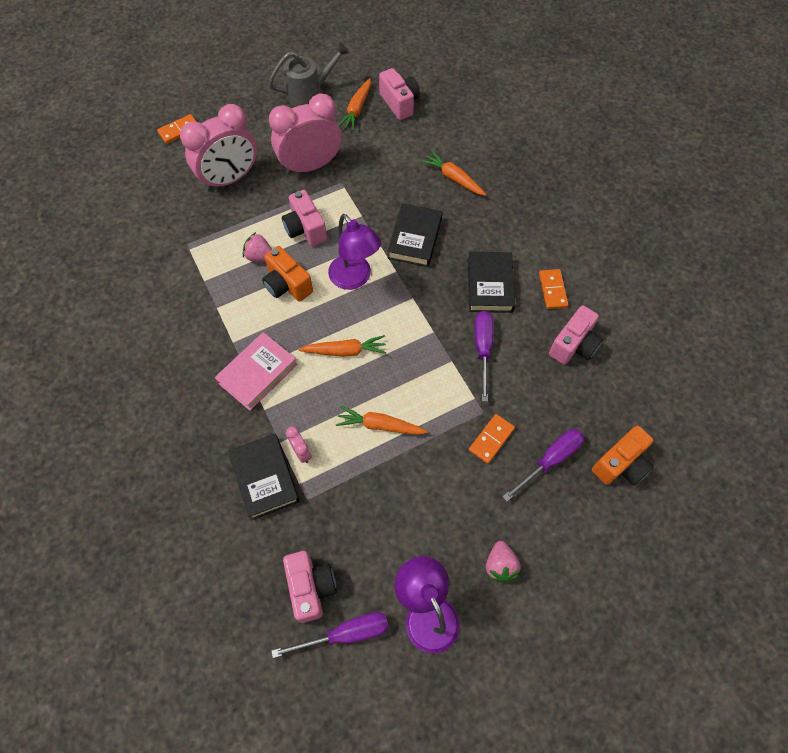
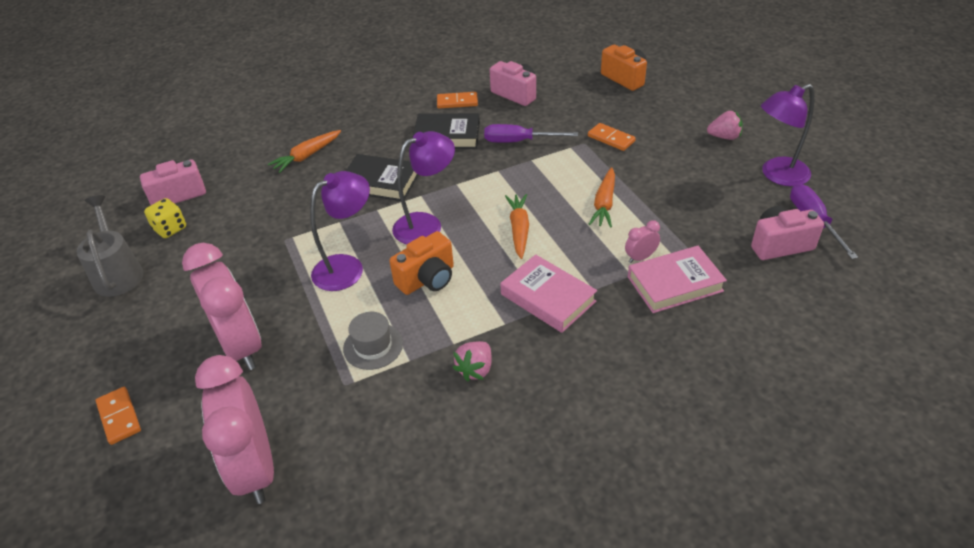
camera: 85 degrees left, 20 degrees down
black book [228,434,299,520] -> pink book [628,246,727,313]
pink strawberry [243,232,272,262] -> pink strawberry moved to [453,341,492,382]
pink clock [269,93,341,175] -> pink clock moved to [195,355,274,504]
pink camera [282,190,327,246] -> purple lamp [310,171,370,291]
orange carrot [338,78,371,131] -> yellow dice [144,198,186,238]
purple screwdriver [502,429,584,501] -> none
none -> grey hat [343,312,403,370]

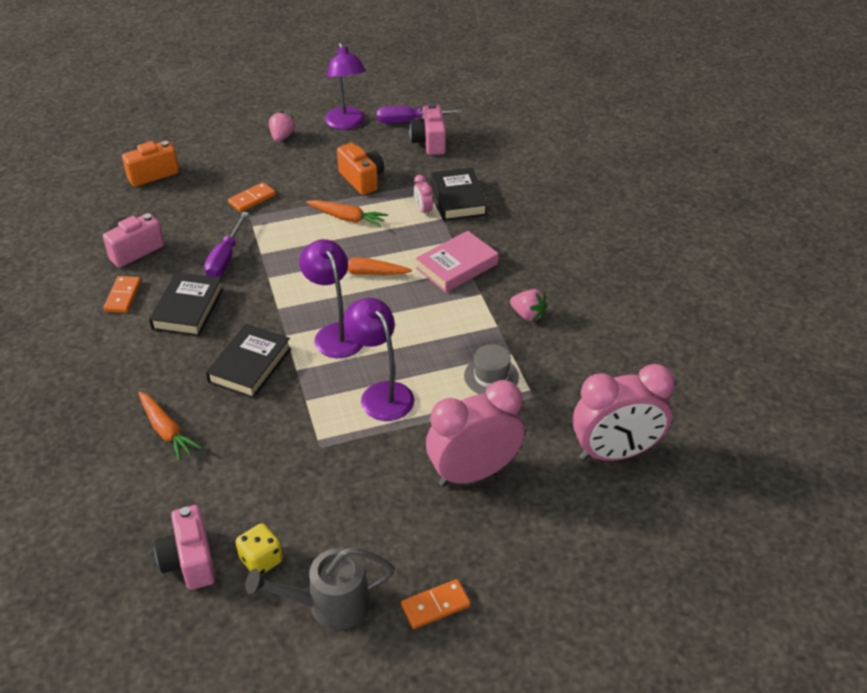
camera: 85 degrees left, 0 degrees up
orange domino [96,387,141,445] -> orange domino moved to [401,579,471,629]
orange camera [389,231,454,295] -> orange camera moved to [337,143,384,195]
pink book [628,246,727,313] -> black book [430,168,487,221]

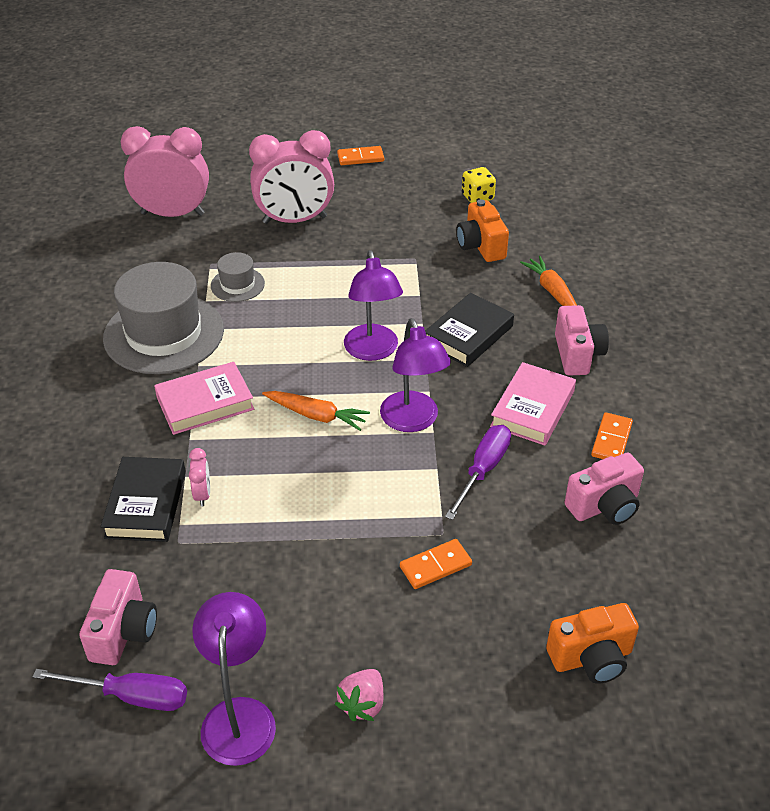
camera: 165 degrees left, 0 degrees up
black book [149,272,223,337] -> pink book [490,362,576,446]
pink camera [154,505,216,590] -> pink camera moved to [555,305,609,376]
grey watering can [245,547,395,630] -> none
orange carrot [306,200,388,227] -> none
orange camera [337,143,384,195] -> orange camera moved to [456,199,509,262]
purple lamp [343,298,414,421] -> purple lamp moved to [380,318,451,432]
pink strawberry [510,289,547,322] -> grey hat [103,262,224,374]

